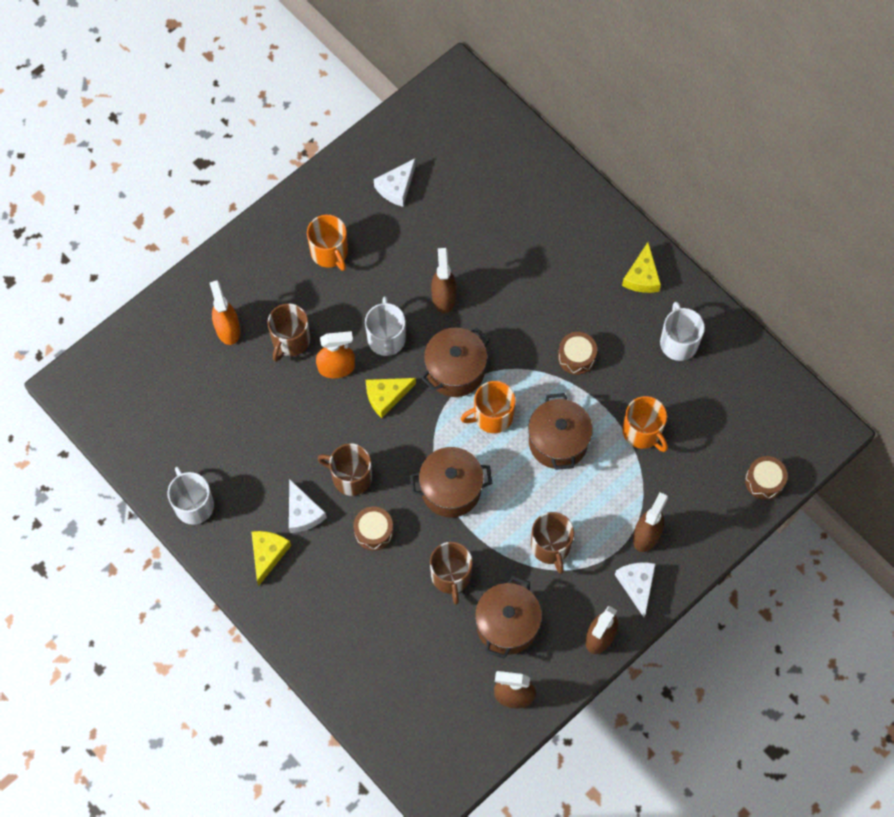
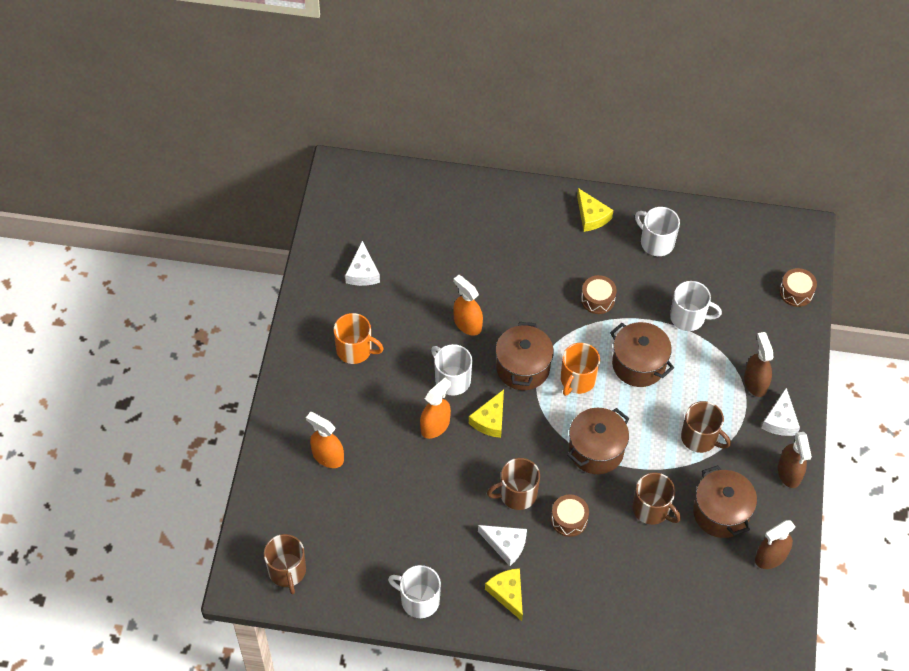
camera: 40 degrees left, 10 degrees down
brown mug [268,303,310,362] -> brown mug moved to [264,534,306,594]
brown spray bottle [431,248,456,314] -> orange spray bottle [453,275,483,336]
white cheese [615,563,656,617] -> white cheese turned 120 degrees counterclockwise [761,388,800,436]
orange mug [622,396,668,452] -> white mug [670,281,722,331]

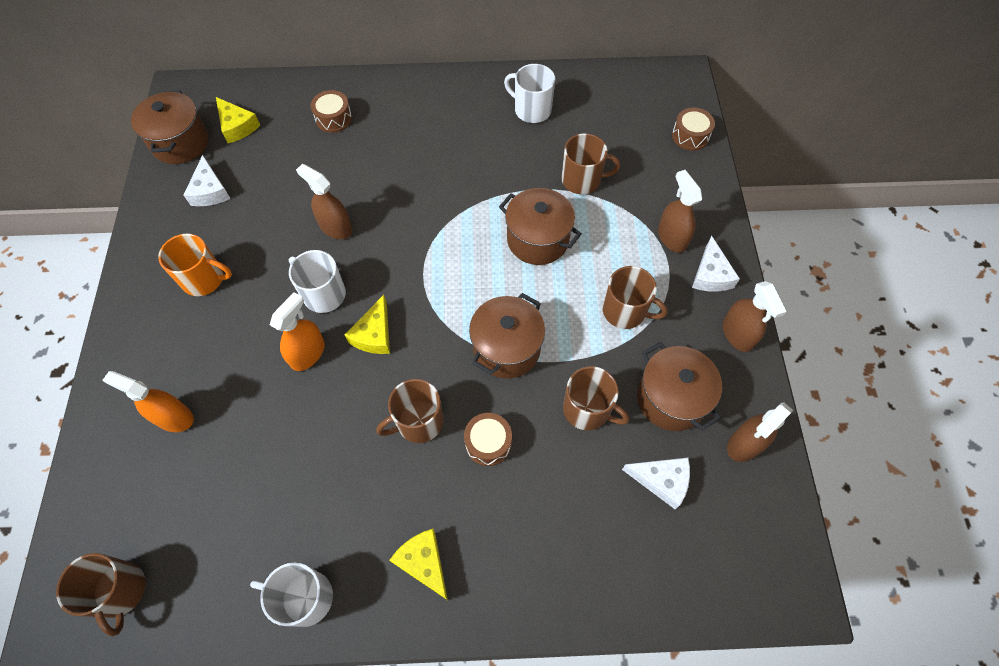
camera: 10 degrees left, 5 degrees up
orange spray bottle [453,275,483,336] -> brown spray bottle [296,164,352,239]
white cheese [478,525,527,566] -> white cheese moved to [622,458,690,509]
brown pot [496,322,554,390] -> brown pot moved to [131,90,209,164]
orange mug [561,343,600,396] -> none
yellow cheese [577,188,613,232] -> yellow cheese moved to [216,97,260,143]
brown drum [581,275,617,314] -> brown drum moved to [311,90,352,133]
white mug [670,281,722,331] -> brown mug [562,133,620,194]

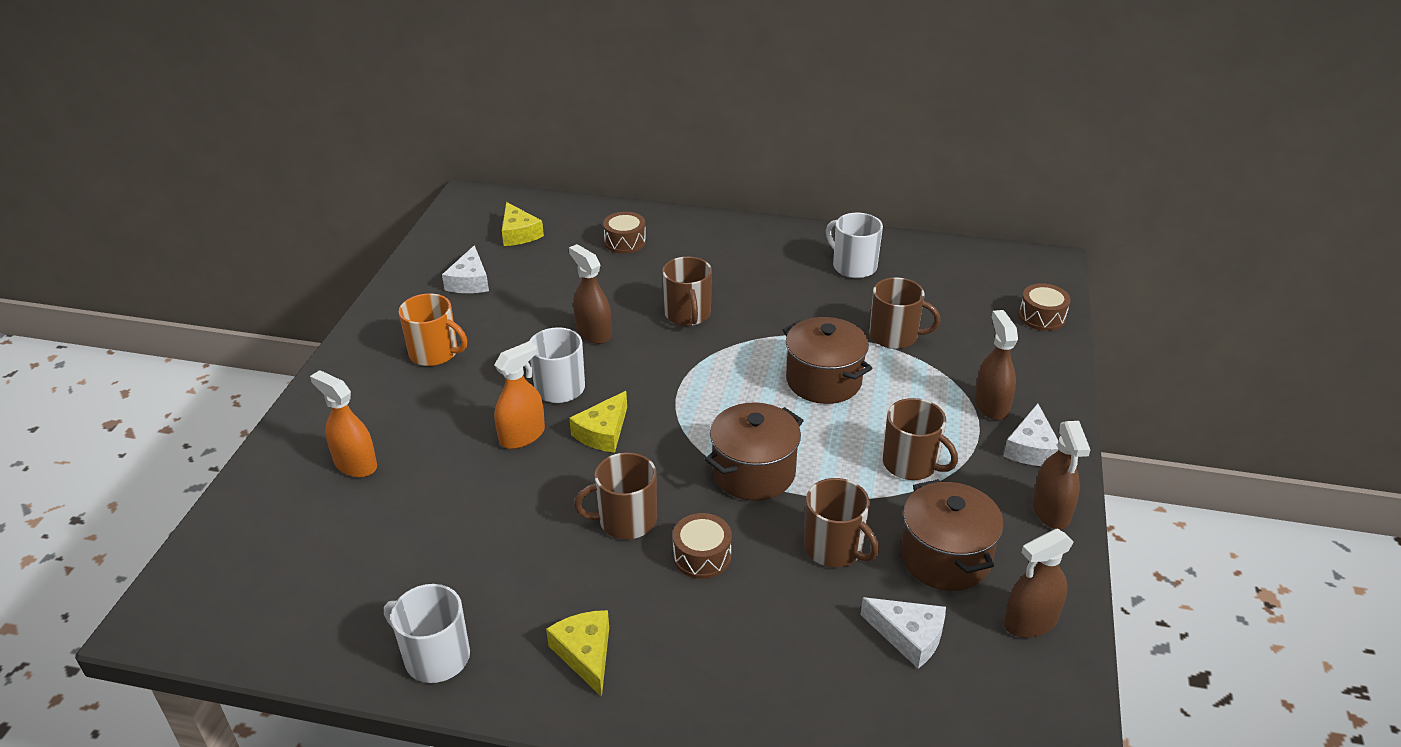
camera: 15 degrees right, 25 degrees down
brown mug [56,553,146,637] -> brown mug moved to [662,257,712,326]
brown pot [131,90,209,164] -> none

